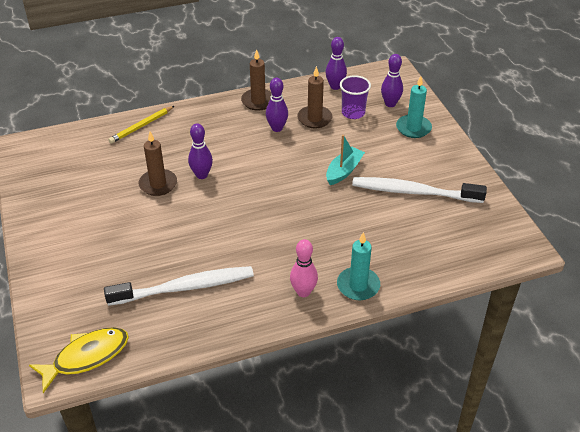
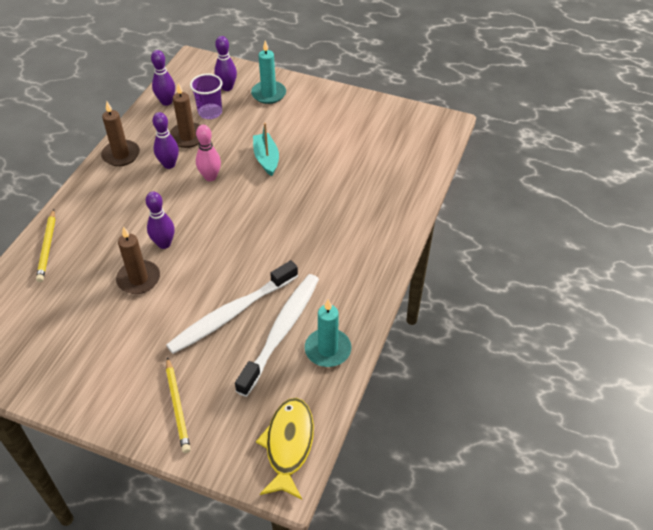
camera: 50 degrees left, 5 degrees up
pink bowling pin [290,239,318,297] -> pink bowling pin moved to [196,125,221,181]
turquoise candle [337,232,380,300] -> turquoise candle moved to [305,299,351,367]
white toothbrush [352,177,487,203] -> white toothbrush moved to [166,260,298,354]
none -> yellow pencil [166,357,191,453]

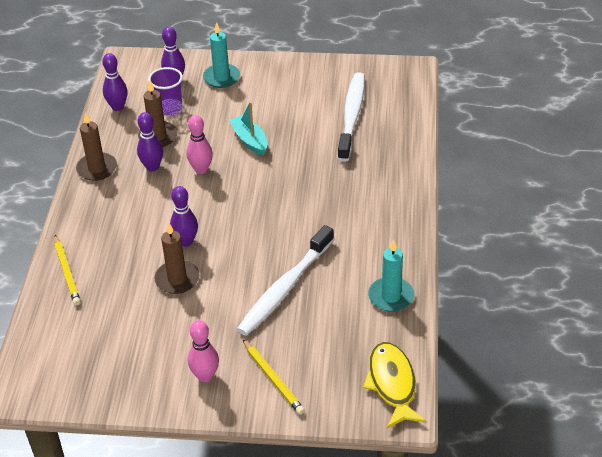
camera: 15 degrees left, 5 degrees down
white toothbrush [235,274,319,397] -> white toothbrush moved to [337,72,365,162]
none -> pink bowling pin [188,320,219,383]

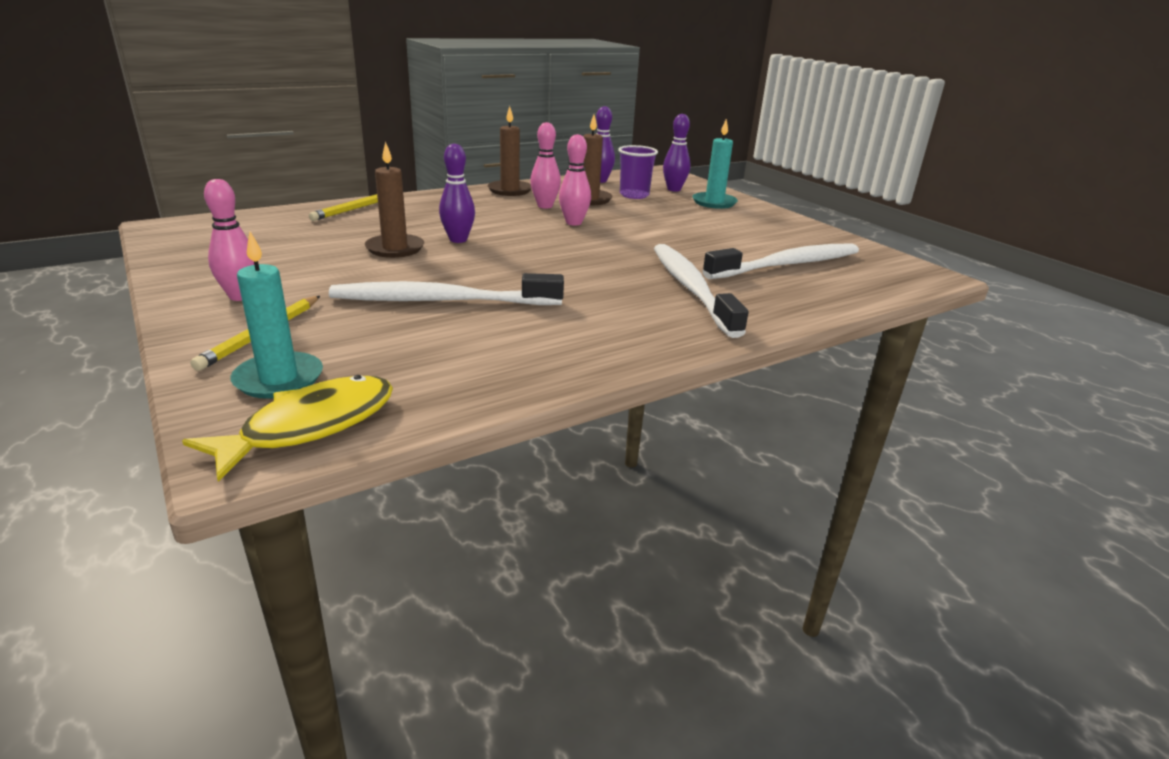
camera: 50 degrees right, 15 degrees down
purple bowling pin [137,112,163,172] -> pink bowling pin [530,122,561,209]
turquoise boat [229,102,267,156] -> none
turquoise candle [368,240,414,312] -> turquoise candle moved to [230,232,323,399]
none -> white toothbrush [654,244,749,338]

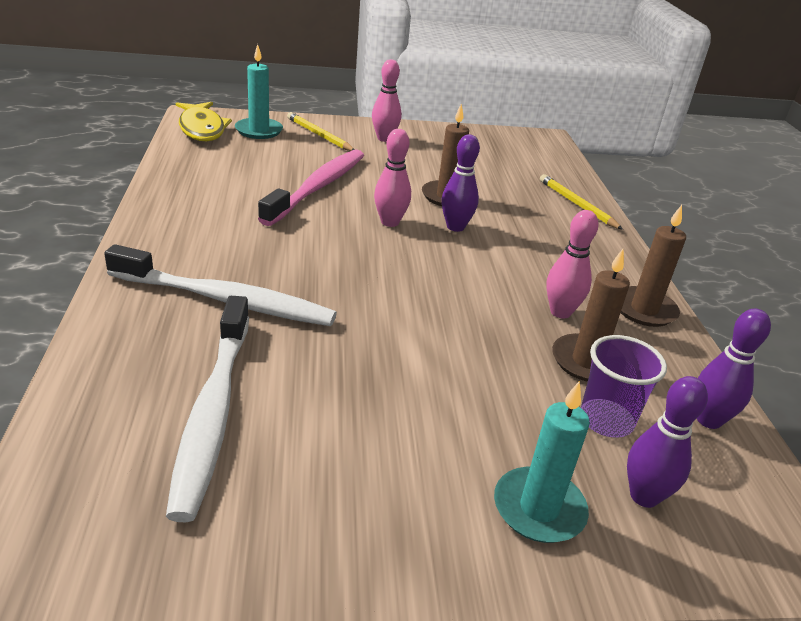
camera: 115 degrees right, 5 degrees up
white toothbrush [329,273,564,305] -> pink toothbrush [258,149,364,226]
pink bowling pin [559,134,591,226] -> pink bowling pin moved to [374,129,411,227]

